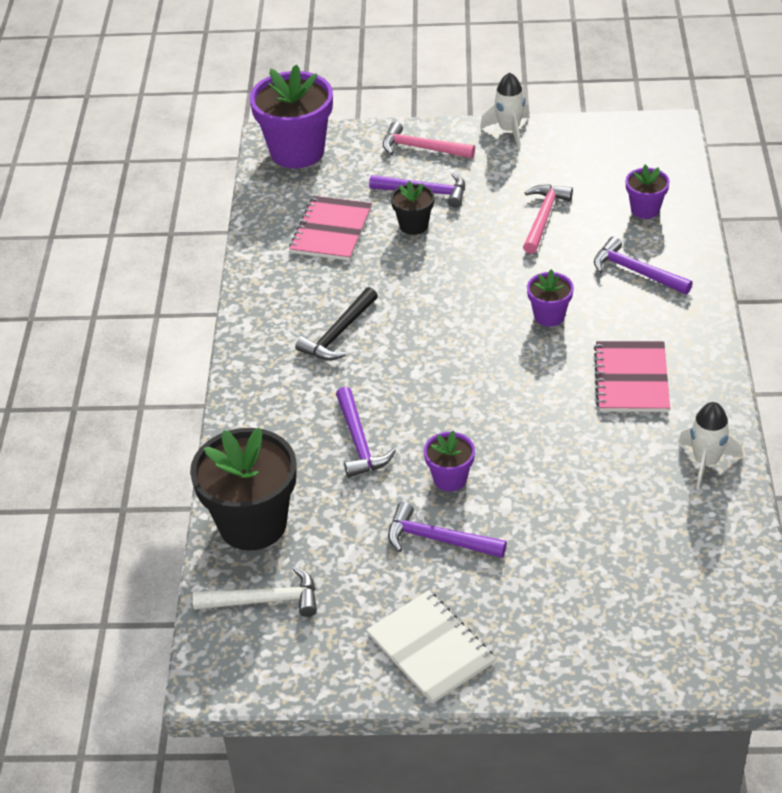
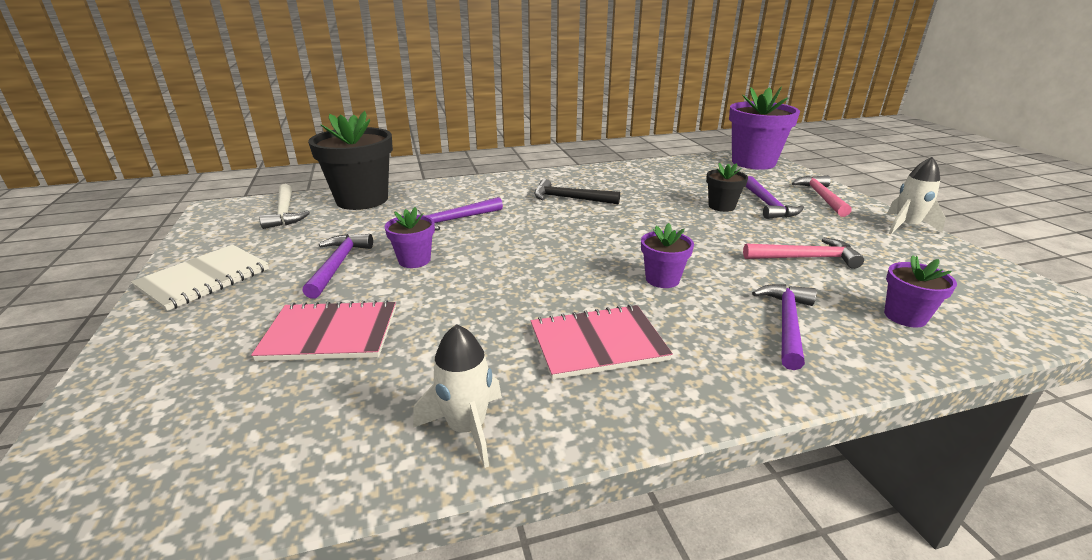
camera: 70 degrees right, 15 degrees down
pink notebook [289,196,372,261] -> pink notebook moved to [251,300,396,361]

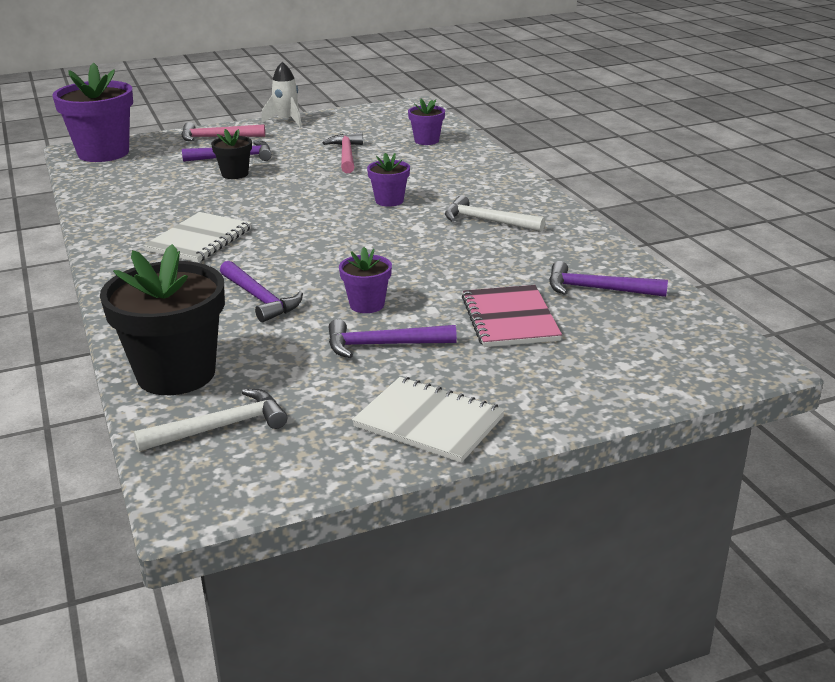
camera: 95 degrees left, 0 degrees up
white rocket [413,324,502,468] -> none
pink notebook [531,304,673,380] -> white hammer [445,195,545,232]
black hammer [534,179,620,204] -> white notebook [143,212,252,263]
purple hammer [752,284,817,370] -> purple hammer moved to [549,261,668,297]

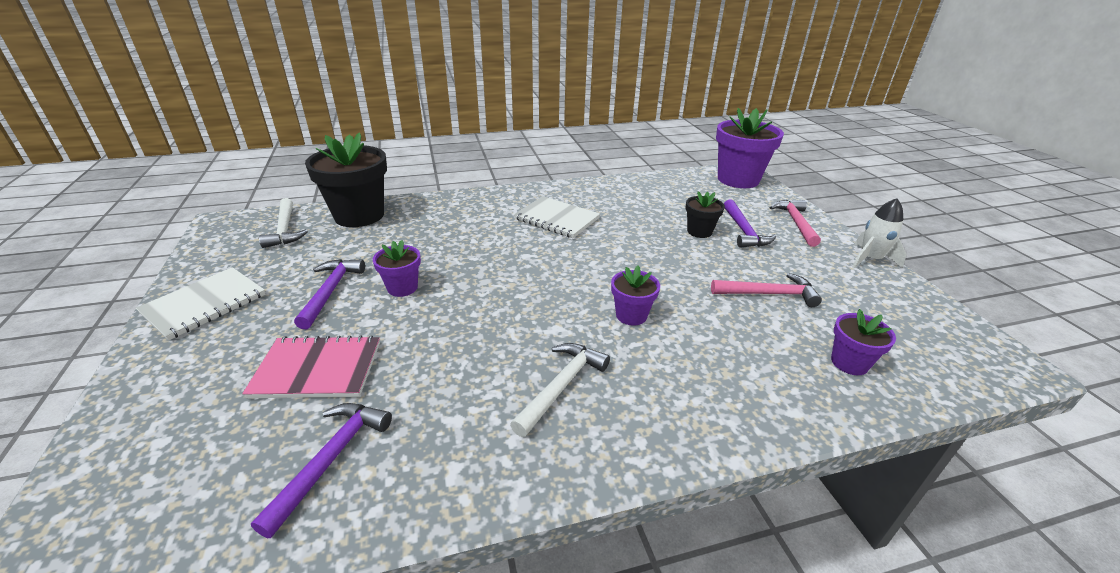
camera: 95 degrees right, 5 degrees up
purple hammer [220,261,303,322] -> none

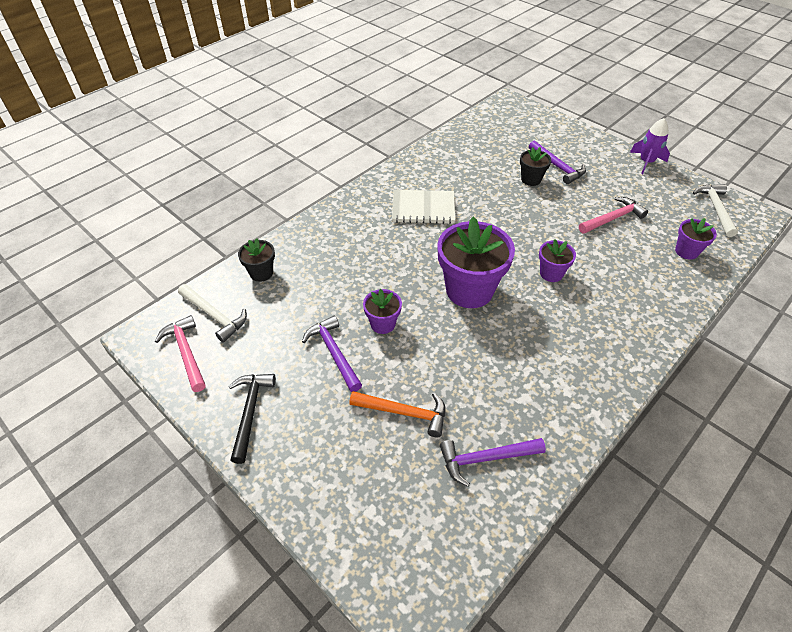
camera: 30 degrees left, 15 degrees up
white notebook [136,267,266,340] -> black hammer [229,374,276,464]
pink notebook [242,336,380,398] -> orange hammer [349,391,445,438]
purple hammer [251,403,392,538] -> purple hammer turned 90 degrees counterclockwise [440,438,546,487]
black flower pot [305,132,387,227] -> black flower pot [238,238,275,282], size x0.50
white hammer [510,343,610,437] -> white hammer moved to [693,184,738,237]
purple flower pot [716,108,784,188] -> purple flower pot moved to [437,217,515,308]
pink hammer [770,200,821,247] -> pink hammer moved to [155,315,206,392]
white rocket [852,198,906,268] -> purple rocket [630,118,670,174]

